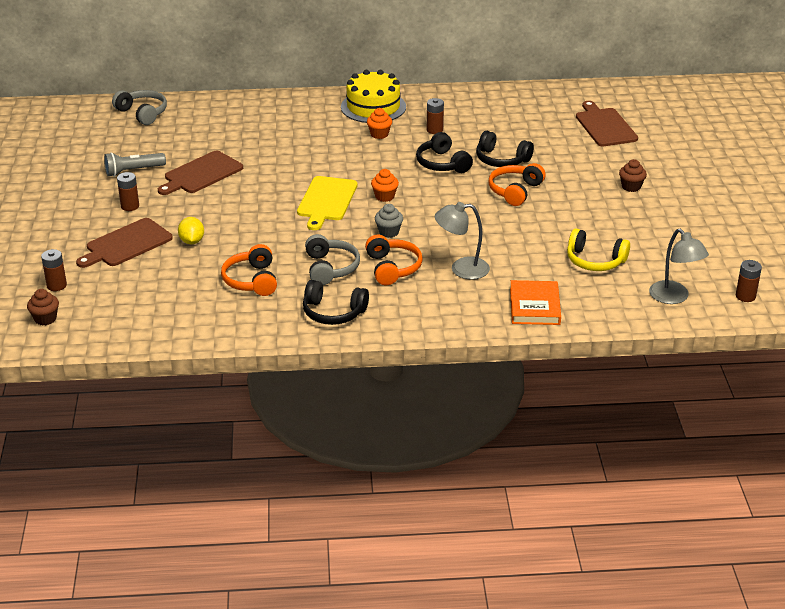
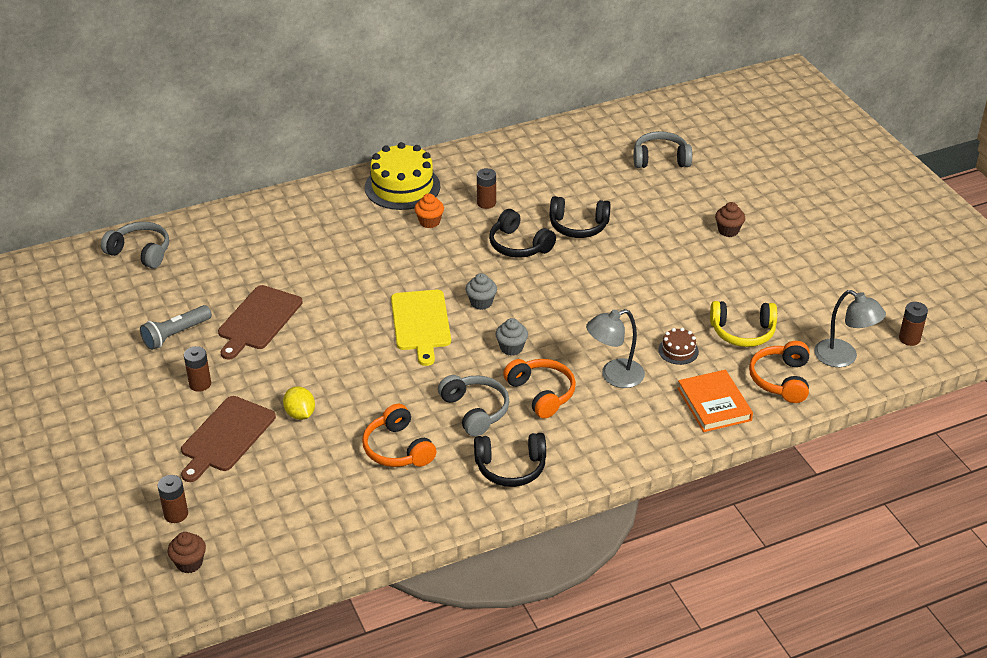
camera: 20 degrees left, 5 degrees up
orange cupcake [371,169,399,202] -> grey cupcake [465,273,497,310]
orange headphones [488,163,546,206] -> orange headphones moved to [749,341,809,403]
brown cutting board [576,101,638,146] -> grey headphones [633,131,692,168]
none -> brown cake [658,328,699,365]

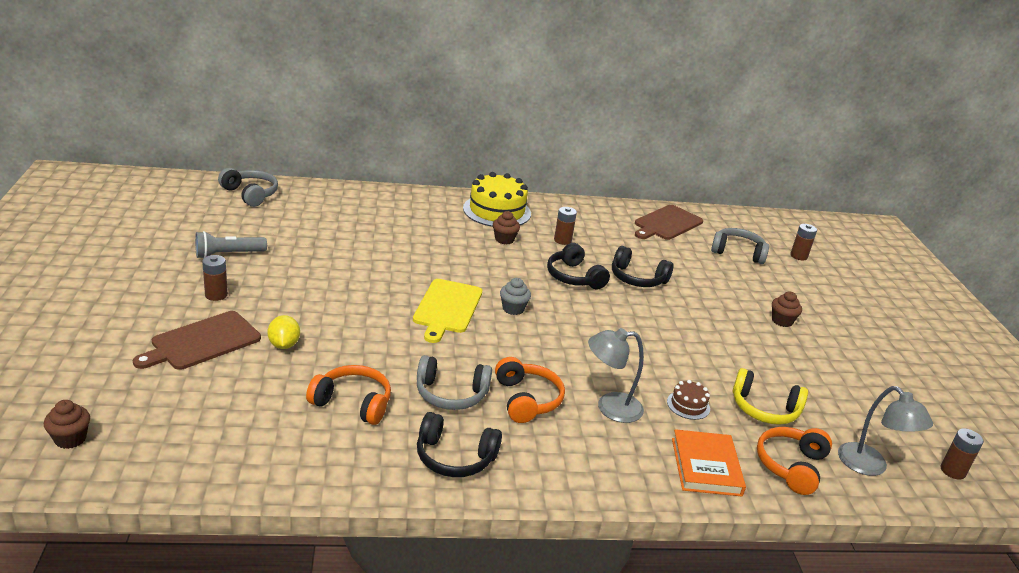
camera: 15 degrees right, 10 degrees down
brown battery [158,475,188,523] -> brown battery moved to [790,224,817,260]
brown cutting board [218,285,303,360] -> brown cutting board moved to [635,205,703,240]
orange headphones [362,404,436,467] -> orange headphones turned 120 degrees clockwise [306,365,391,425]
orange cupcake [414,193,444,228] -> brown cupcake [493,211,520,244]
grey headphones [438,375,509,436] -> grey headphones turned 105 degrees clockwise [417,355,492,410]
grey cupcake [496,318,528,356] -> none

